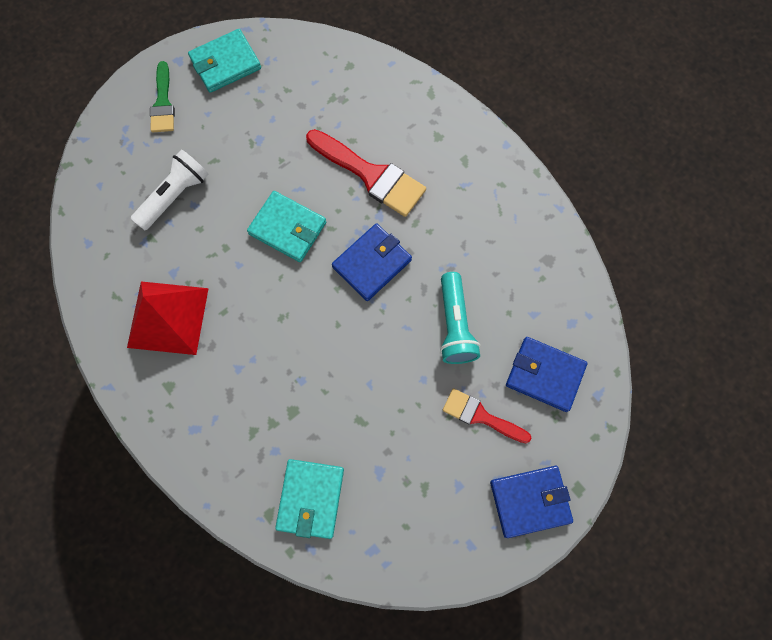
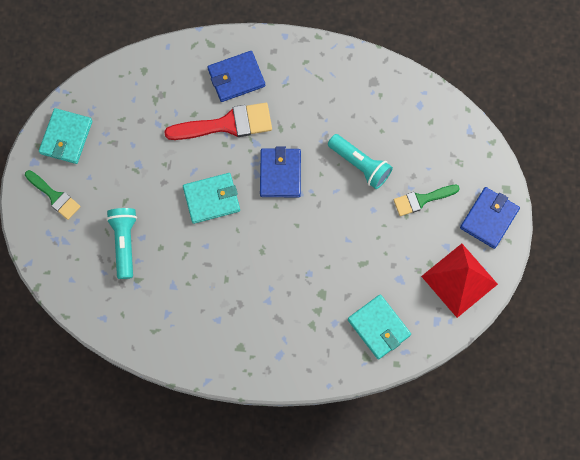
camera: 45 degrees left, 0 degrees up
red pyramid [127,281,209,355] -> red pyramid moved to [421,244,498,318]
white flashlight [131,149,208,230] -> turquoise flashlight [106,208,137,279]
red brush [443,388,531,443] -> green brush [394,185,460,216]
blue wallet [506,337,587,412] -> blue wallet moved to [208,51,265,102]

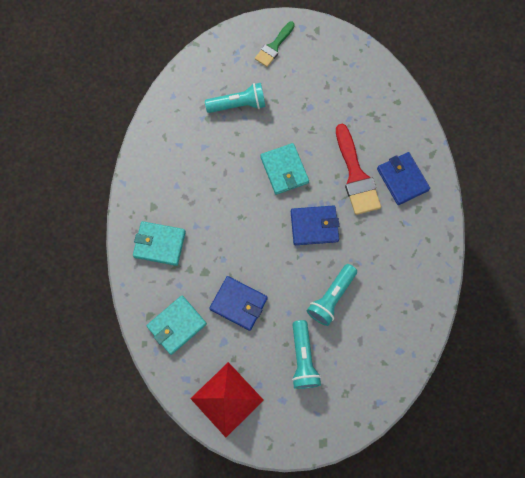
camera: 85 degrees right, 0 degrees up
turquoise wallet [39,108,92,164] -> turquoise wallet moved to [133,221,186,266]
green brush [394,185,460,216] -> turquoise flashlight [292,320,321,389]
blue wallet [460,187,520,249] -> blue wallet moved to [209,276,268,331]

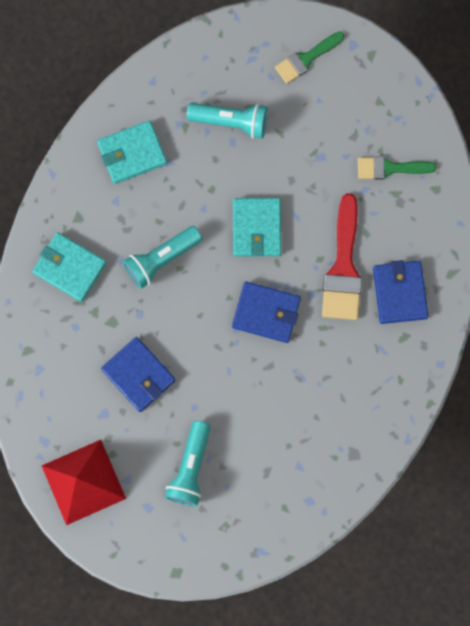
camera: 20 degrees right, 5 degrees up
turquoise wallet [147,295,207,355] -> turquoise wallet moved to [97,120,167,184]
turquoise flashlight [307,264,357,326] -> turquoise flashlight moved to [123,226,202,289]
none -> green brush [358,156,436,179]

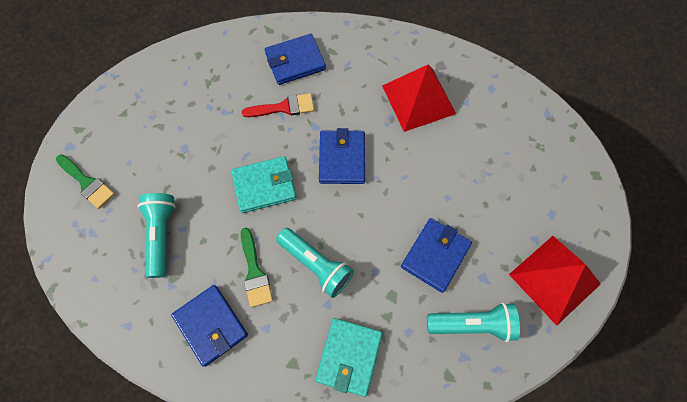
camera: 105 degrees left, 10 degrees down
turquoise wallet [97,120,167,184] -> blue wallet [171,285,248,367]
turquoise flashlight [165,420,211,506] -> turquoise flashlight moved to [427,302,520,342]
red brush [322,193,362,320] -> red brush [242,93,314,117], size x0.62
green brush [358,156,436,179] -> green brush moved to [241,228,273,307]
none -> red pyramid [382,65,456,132]

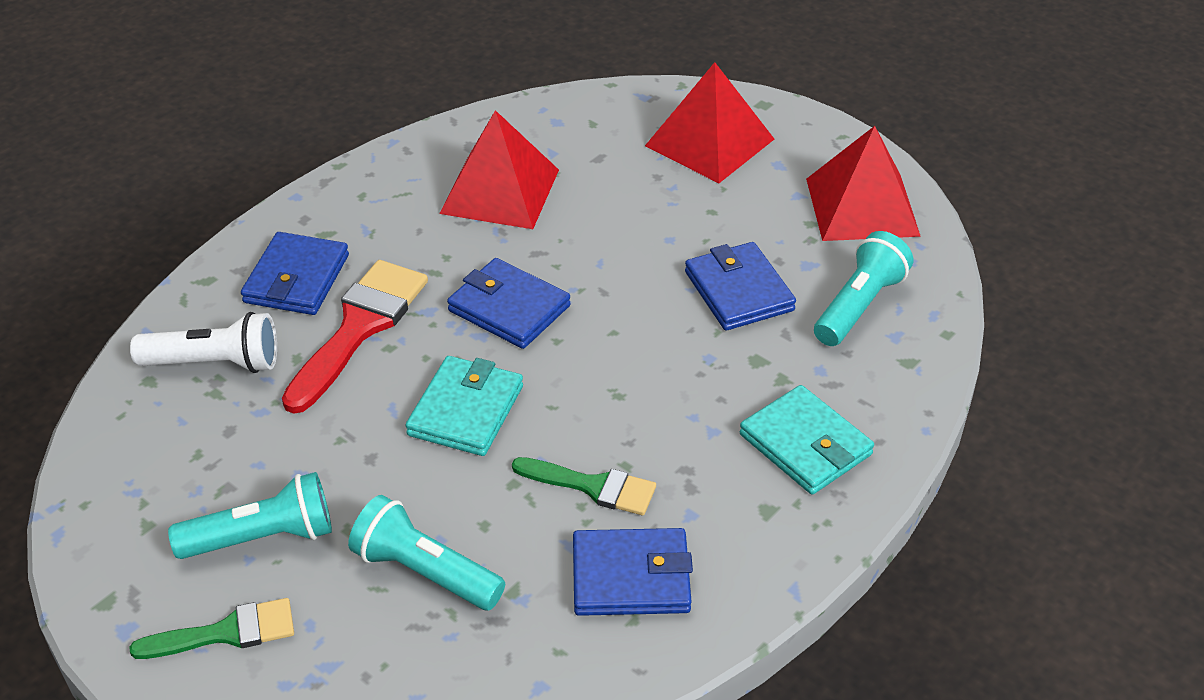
camera: 55 degrees left, 25 degrees down
red brush [242,93,314,117] -> red brush [282,260,428,414], size x1.62
turquoise flashlight [276,228,354,298] -> turquoise flashlight moved to [168,472,332,559]
none -> white flashlight [130,312,277,373]
none -> red pyramid [645,62,774,183]

